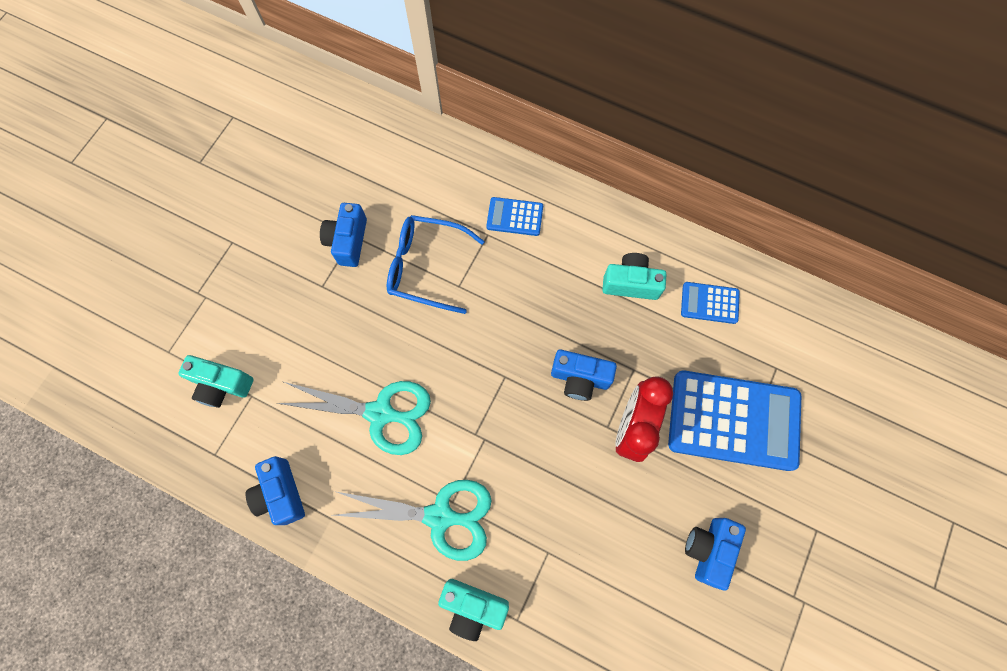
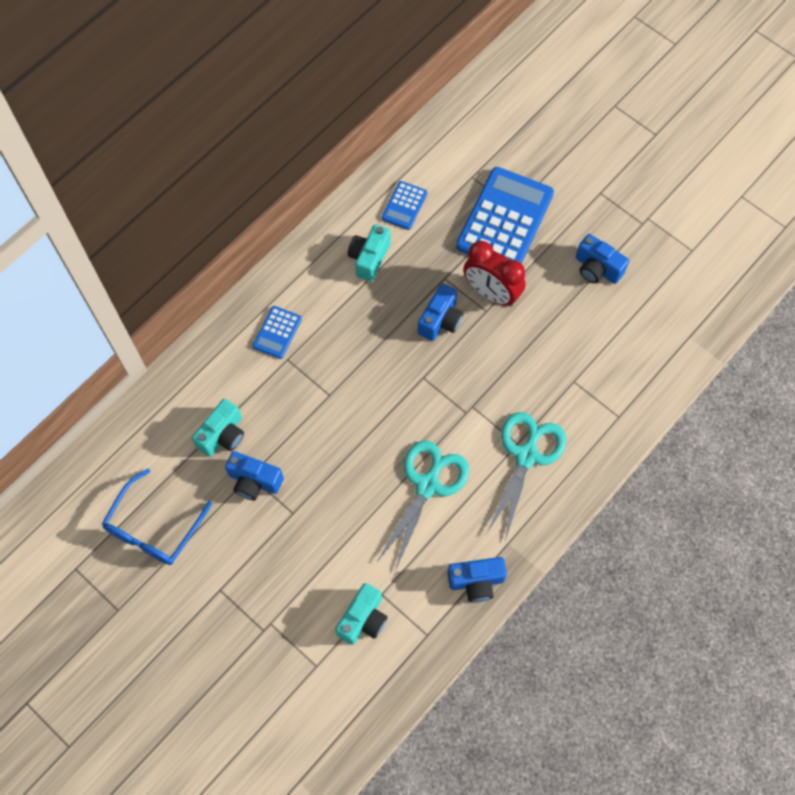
camera: 75 degrees left, 5 degrees down
blue glasses [387,215,485,314] -> blue glasses moved to [102,469,212,565]
turquoise camera [438,579,509,641] -> turquoise camera moved to [192,399,244,457]

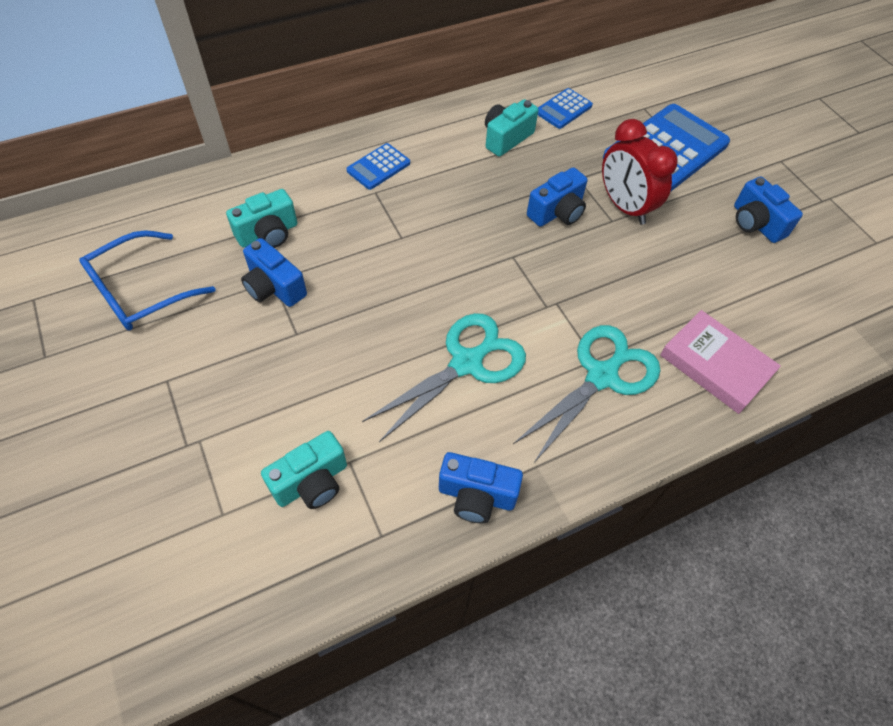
camera: 20 degrees right, 10 degrees down
none -> pink book [660,310,781,414]

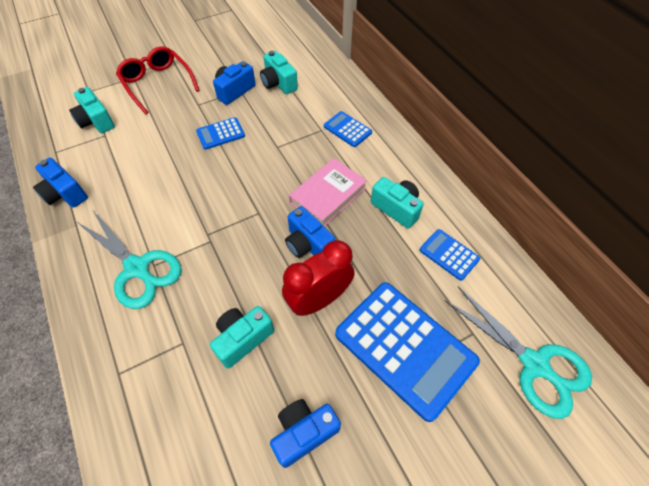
camera: 90 degrees right, 0 degrees up
blue glasses [79,230,216,331] -> none
turquoise scissors [362,313,526,442] -> turquoise scissors moved to [444,286,592,419]
blue camera [439,452,523,523] -> blue camera turned 60 degrees counterclockwise [33,158,88,208]
pink book [660,310,781,414] -> pink book moved to [289,158,367,227]
none -> red glasses [116,46,200,115]
none -> blue calculator [196,117,245,150]
none -> turquoise camera [210,306,274,369]

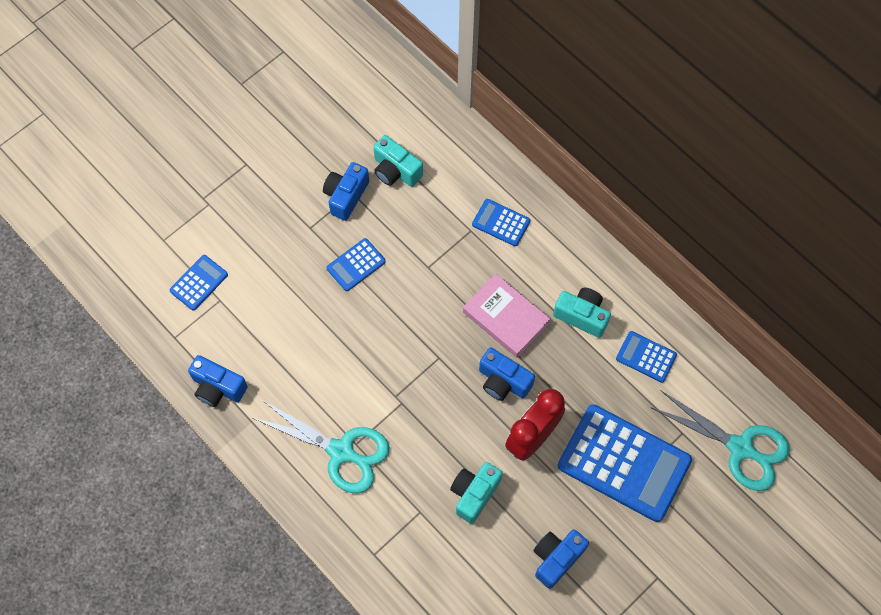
camera: 15 degrees left, 10 degrees up
turquoise camera [69,87,115,133] -> blue calculator [170,255,228,311]
red glasses [116,46,200,115] -> none
pink book [289,158,367,227] -> pink book turned 75 degrees counterclockwise [463,274,550,358]

